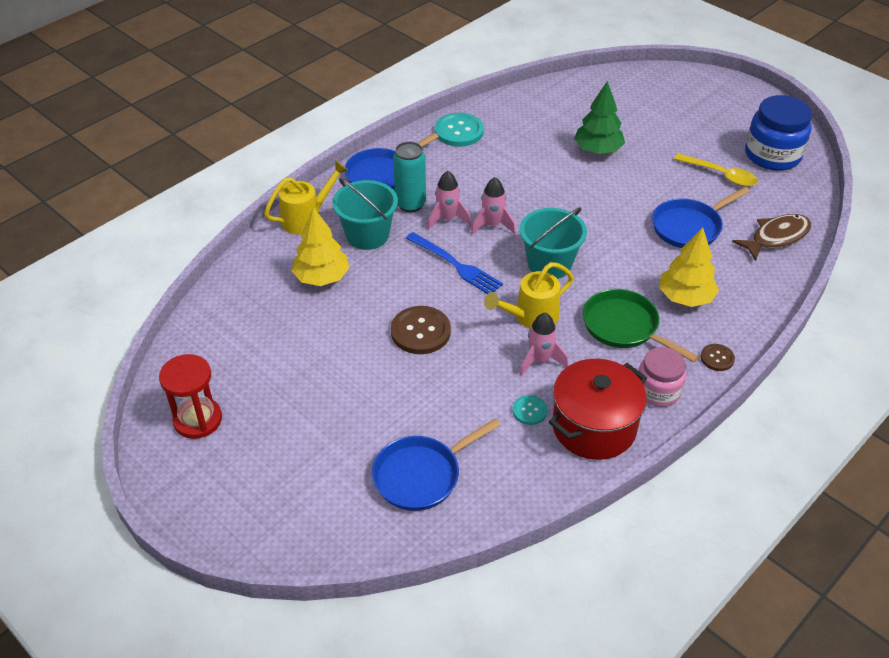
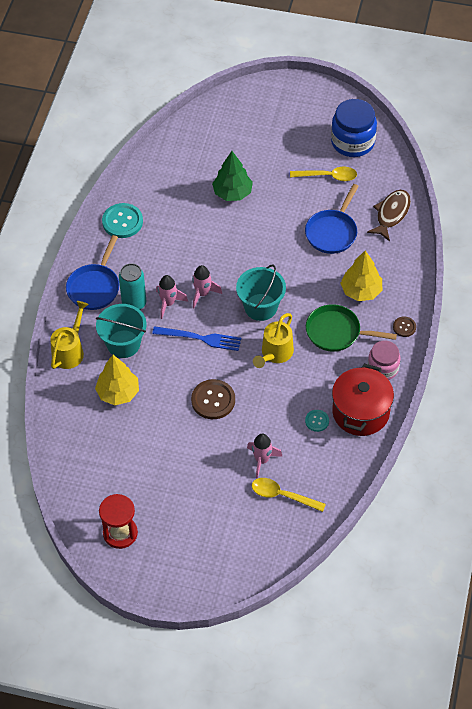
camera: 30 degrees left, 10 degrees up
blue pan [372,418,501,511] -> yellow spoon [252,478,326,512]
pink rocket [520,313,568,376] -> pink rocket moved to [247,434,283,478]

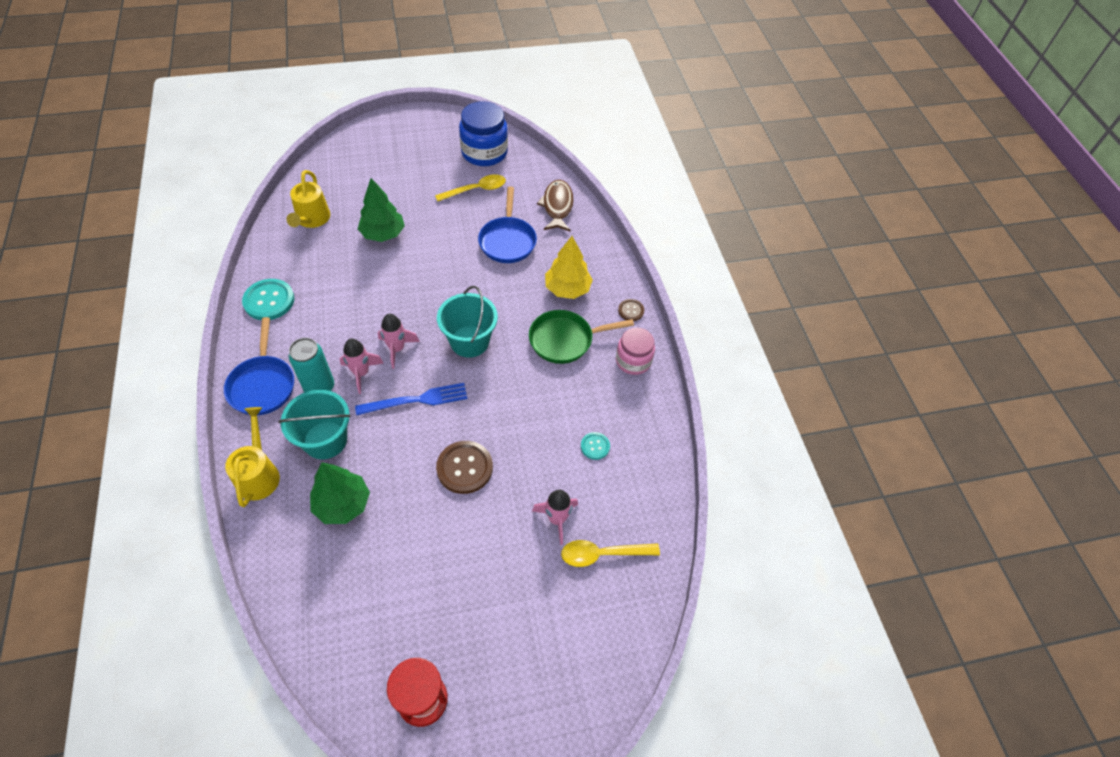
camera: 30 degrees left, 0 degrees up
yellow tree [95,355,139,405] -> green tree [310,462,370,524]
yellow watering can [253,313,294,368] -> yellow watering can moved to [286,170,330,228]
red pot [332,364,394,436] -> none

